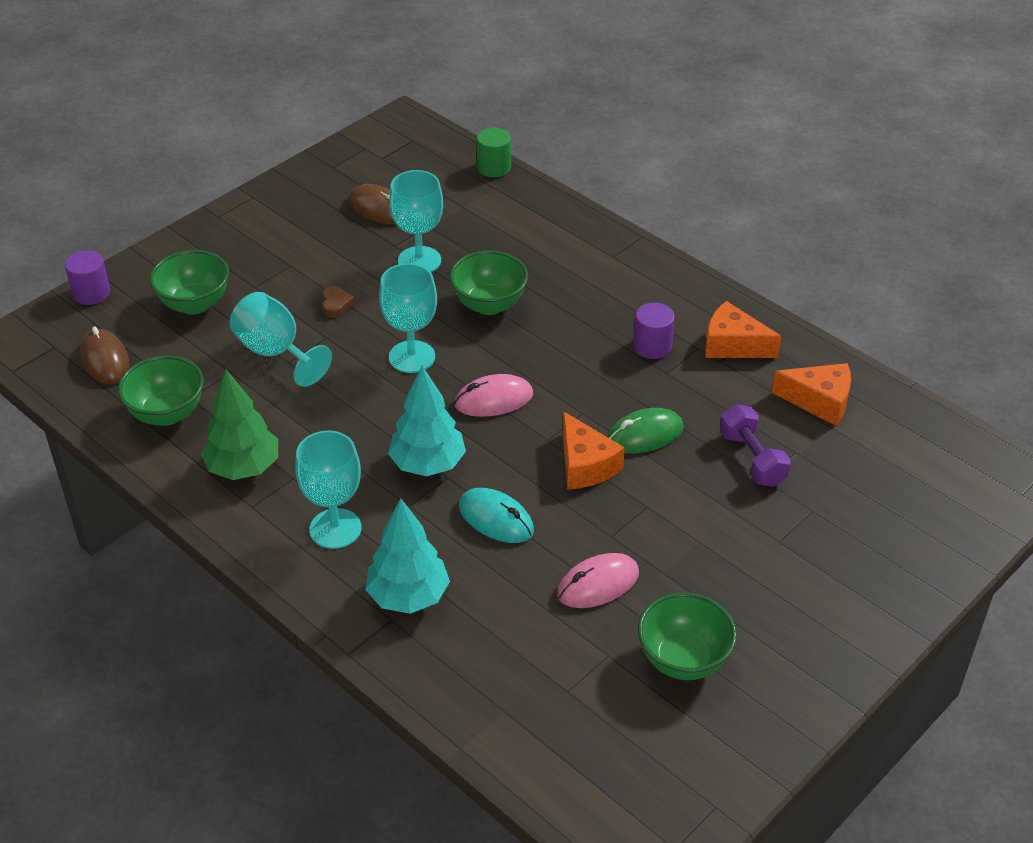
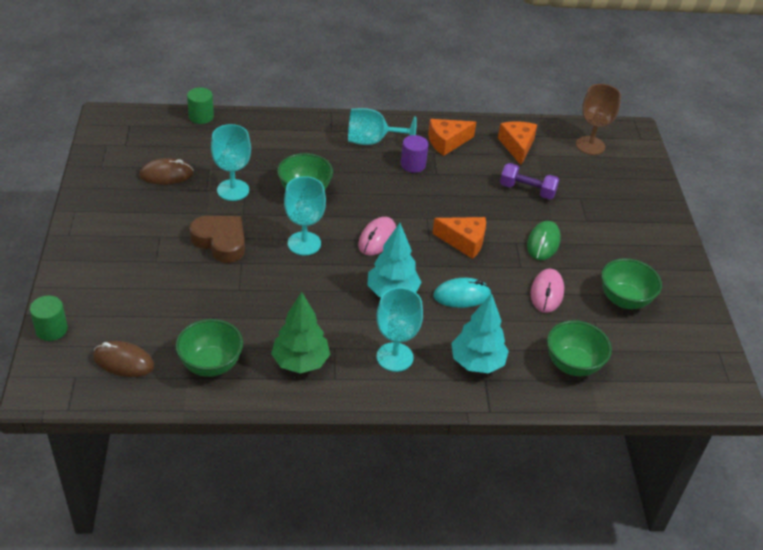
camera: 50 degrees left, 0 degrees up
purple cylinder [65,250,110,305] -> green cylinder [30,295,68,341]
green bowl [150,250,229,314] -> green bowl moved to [547,320,612,376]
turquoise goblet [230,292,332,387] -> turquoise goblet moved to [348,108,417,145]
brown heart [323,286,354,318] -> brown heart [189,216,245,263], size x2.18
green mouse [607,408,684,454] -> green mouse moved to [527,221,561,260]
orange cheese [771,363,851,426] -> orange cheese turned 60 degrees counterclockwise [498,121,537,165]
none -> brown goblet [576,84,621,155]

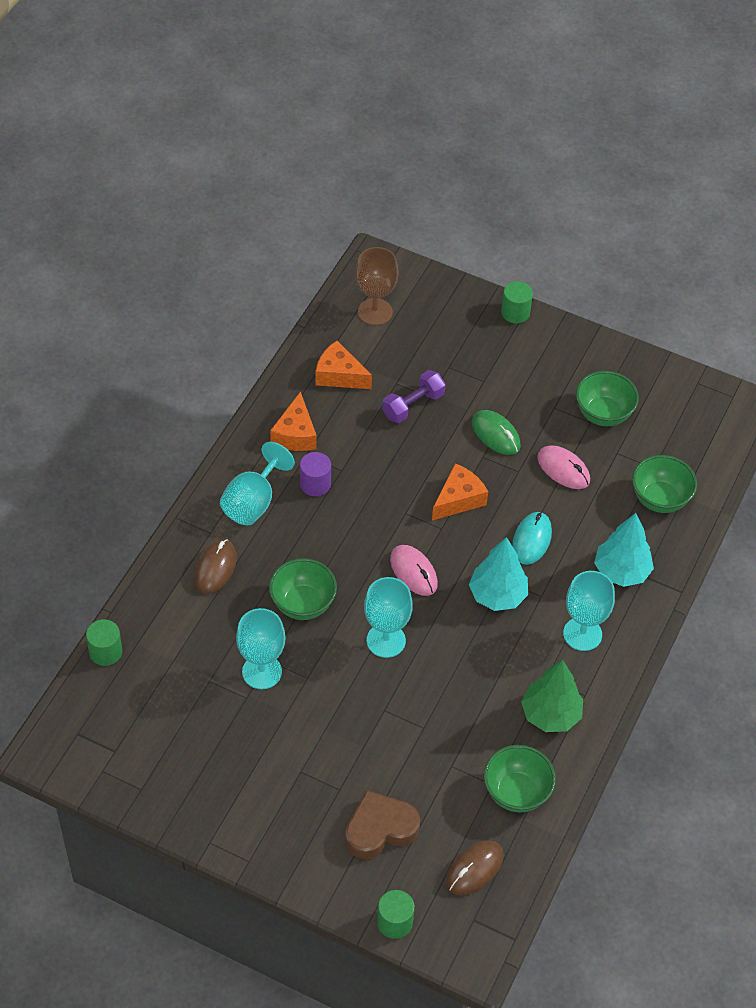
camera: 60 degrees left, 10 degrees up
brown mouse [139,158,194,184] -> brown mouse moved to [195,539,237,594]
brown heart [189,216,245,263] -> brown heart moved to [345,790,420,859]
none -> green cylinder [501,281,533,323]

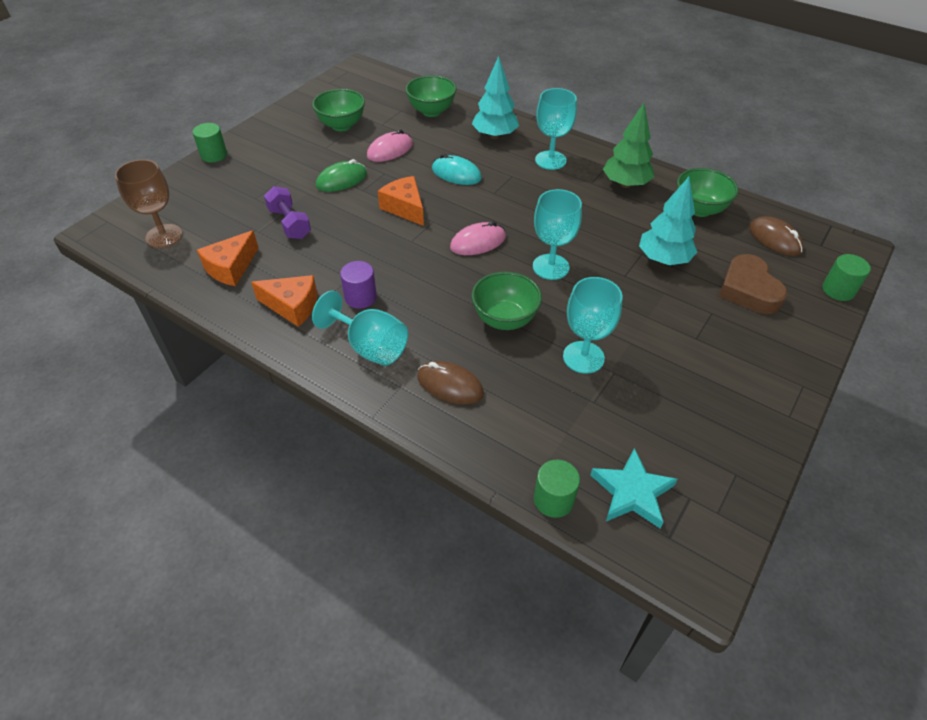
camera: 80 degrees left, 5 degrees down
turquoise tree [469,537,528,611] -> turquoise tree moved to [639,177,697,265]
none -> turquoise star [590,448,678,529]

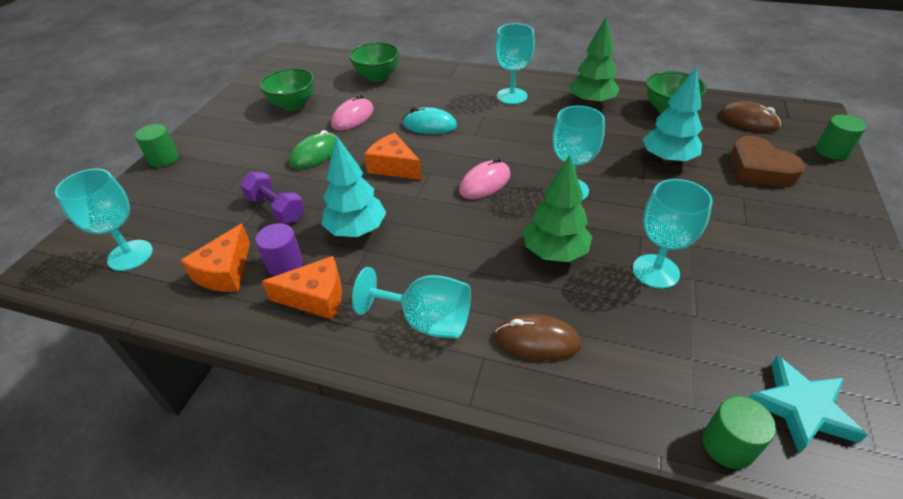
camera: 15 degrees left, 5 degrees down
brown goblet [115,159,182,248] -> turquoise goblet [55,169,153,271]
purple cylinder [340,261,377,309] -> purple cylinder moved to [255,223,303,276]
turquoise tree [472,56,519,139] -> turquoise tree moved to [321,135,386,237]
green bowl [472,271,542,330] -> green tree [523,155,592,262]

